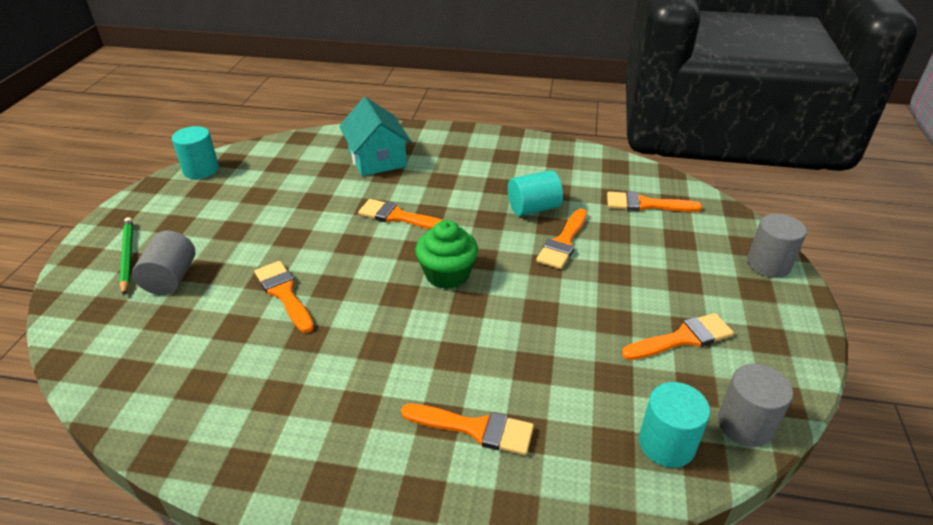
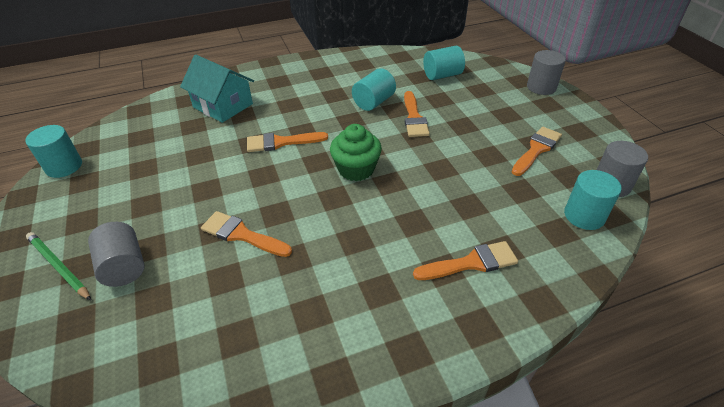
camera: 30 degrees left, 5 degrees up
orange brush [607,191,702,212] -> turquoise cylinder [423,46,465,80]

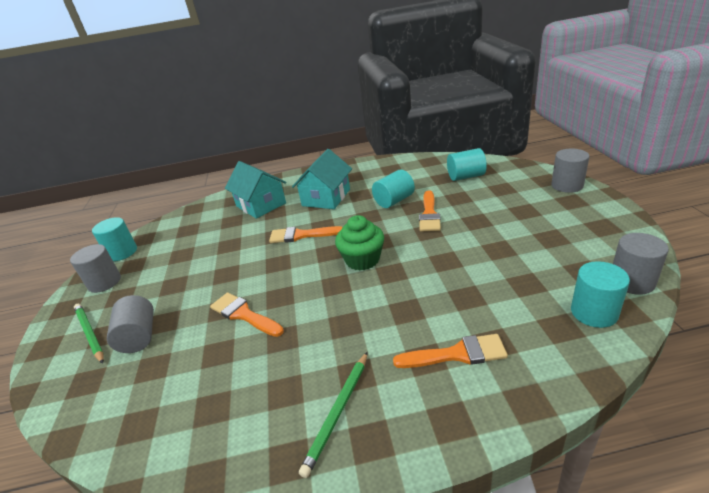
camera: 15 degrees right, 10 degrees down
orange brush [512,127,562,176] -> none
none -> grey cylinder [70,244,121,293]
none -> turquoise house [292,149,352,209]
none -> green pencil [299,352,368,478]

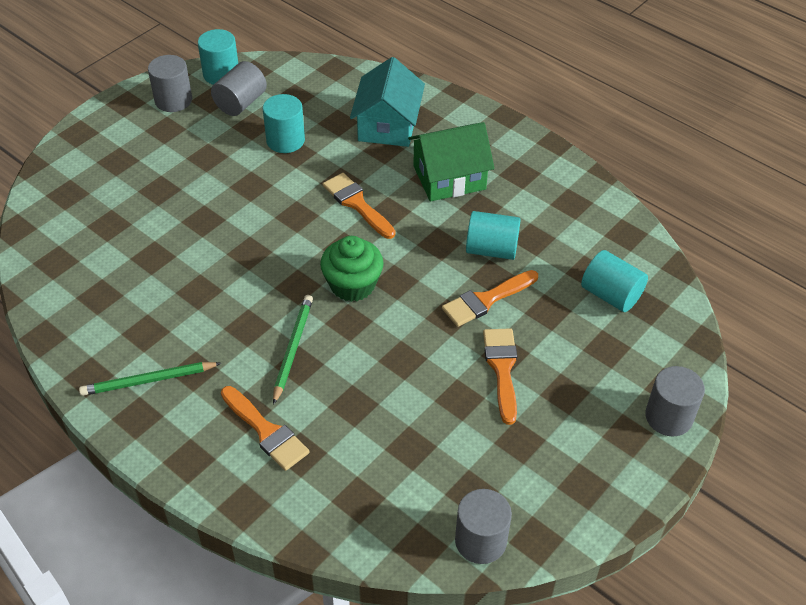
camera: 45 degrees right, 15 degrees up
green pencil [74,304,104,364] -> green pencil moved to [273,295,313,405]
grey cylinder [107,295,154,353] -> grey cylinder moved to [211,61,267,116]
orange brush [210,293,284,337] -> orange brush moved to [483,328,517,425]
turquoise house [292,149,352,209] -> green house [408,122,495,202]
turquoise cylinder [571,261,630,328] -> turquoise cylinder moved to [263,94,305,153]

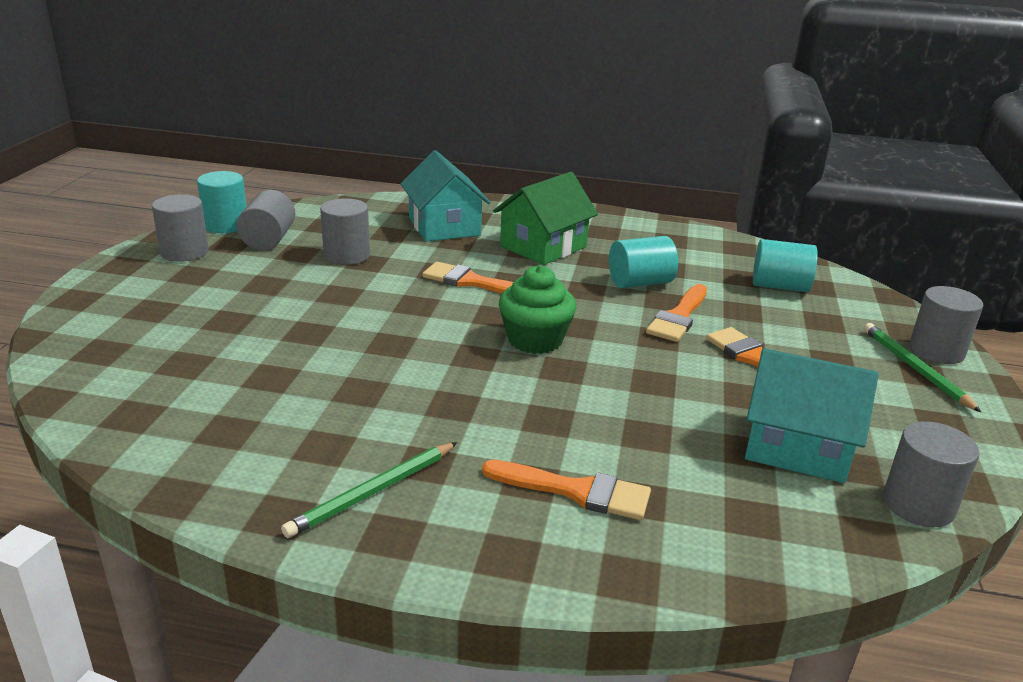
camera: 30 degrees left, 20 degrees down
turquoise cylinder [263,94,305,153] -> grey cylinder [320,198,370,265]
green pencil [273,295,313,405] -> green pencil moved to [864,323,981,412]
none -> turquoise house [745,348,879,483]

